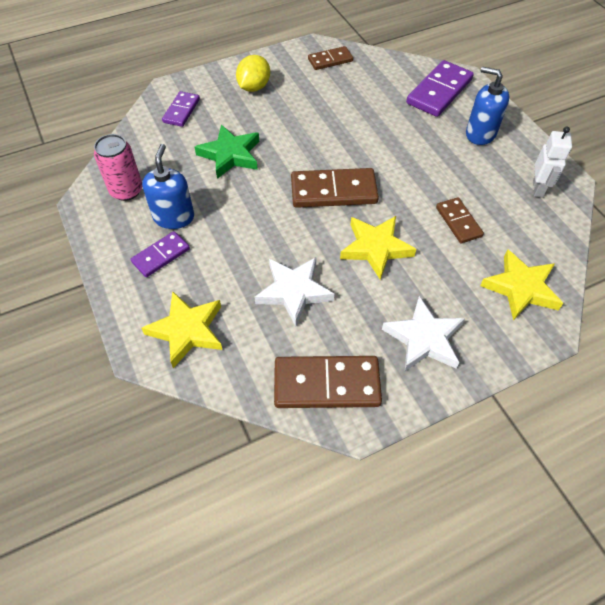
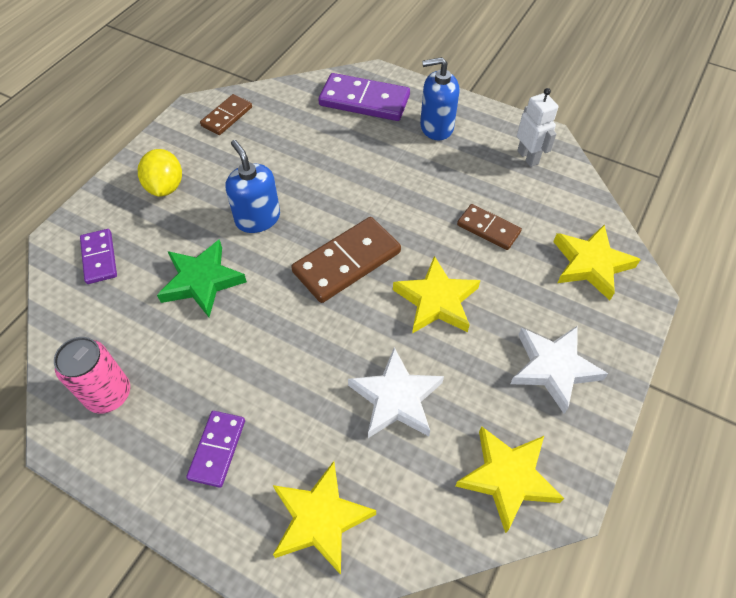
camera: 35 degrees left, 0 degrees up
blue soap dispenser [142,144,194,229] -> blue soap dispenser moved to [226,140,280,233]
brown domino [274,356,382,408] -> yellow star [456,426,564,533]
purple domino [406,60,474,117] -> purple domino turned 75 degrees counterclockwise [319,73,410,121]

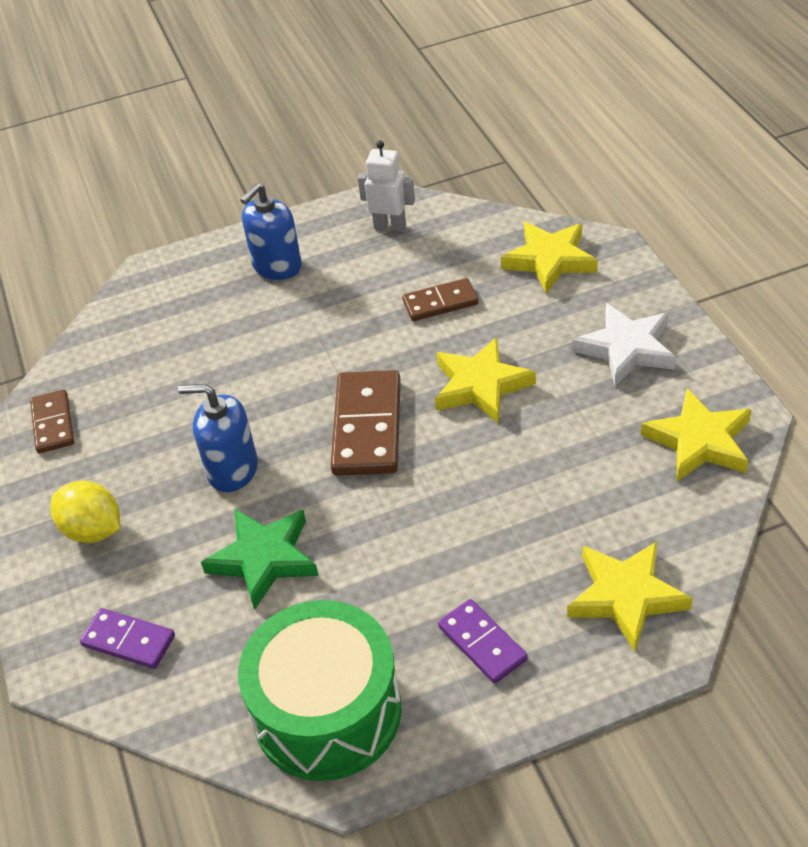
camera: 45 degrees left, 10 degrees down
pink can [54,337,130,414] -> green drum [238,600,402,781]
purple domino [319,73,410,121] -> none
white star [348,347,444,438] -> none

